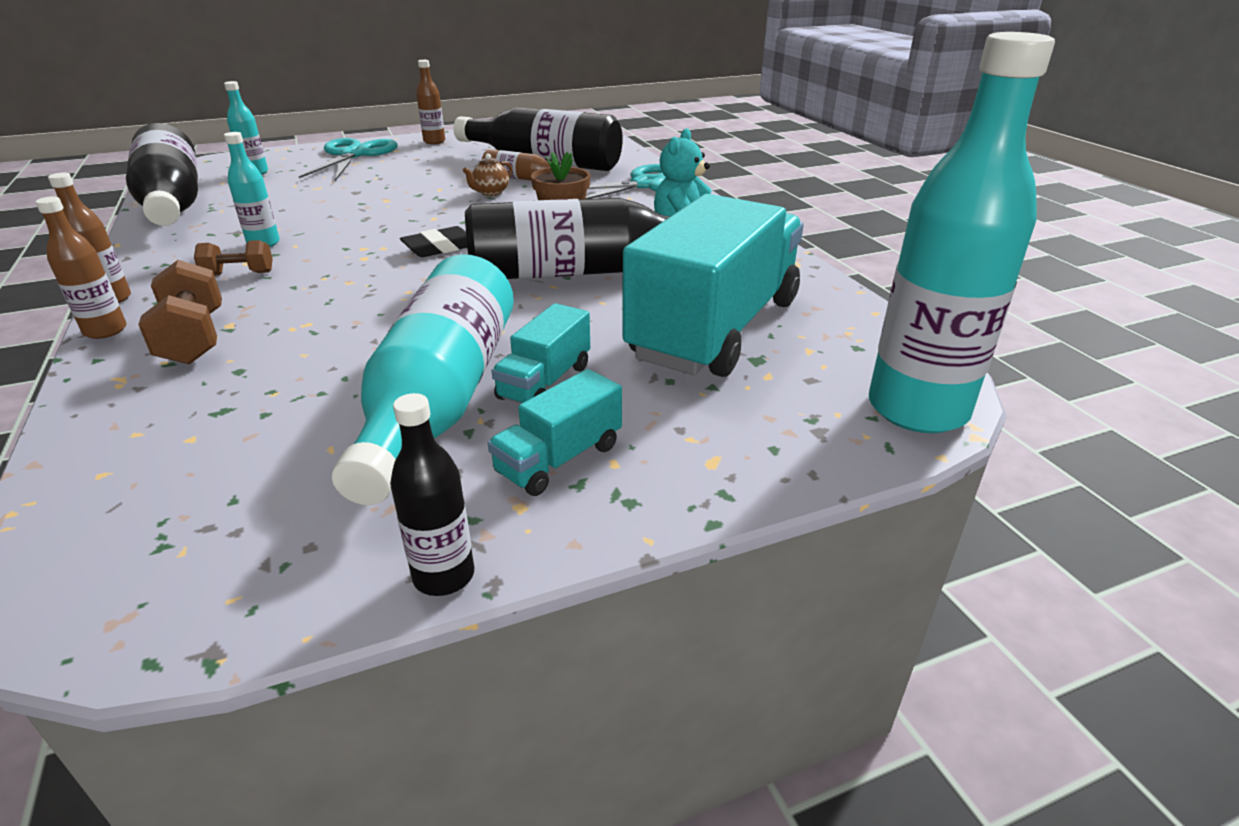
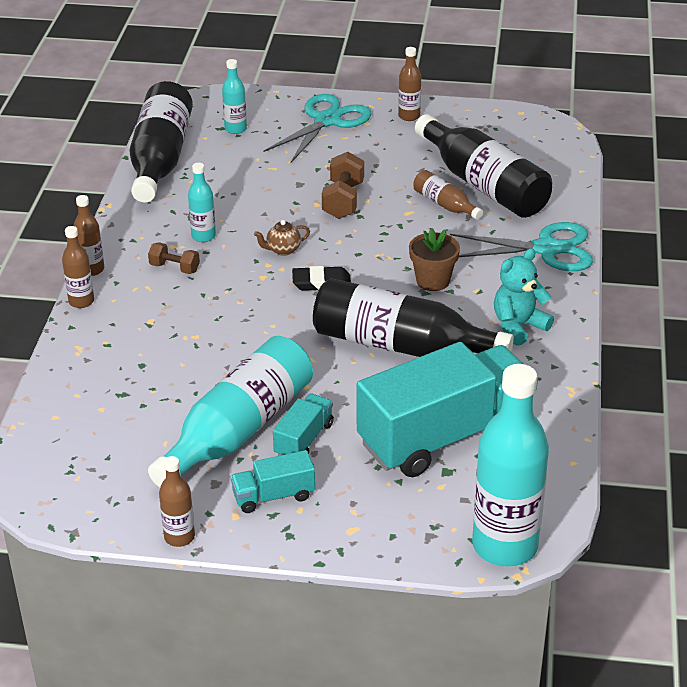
camera: 30 degrees right, 5 degrees up
brown dumbbell [138,260,222,364] -> brown dumbbell moved to [322,152,364,219]
black bottle [390,393,474,596] -> brown bottle [159,456,195,547]
brown teapot [463,153,512,196] -> brown teapot moved to [254,220,310,256]
turquoise truck [492,303,590,404] -> turquoise truck turned 150 degrees clockwise [273,393,334,456]

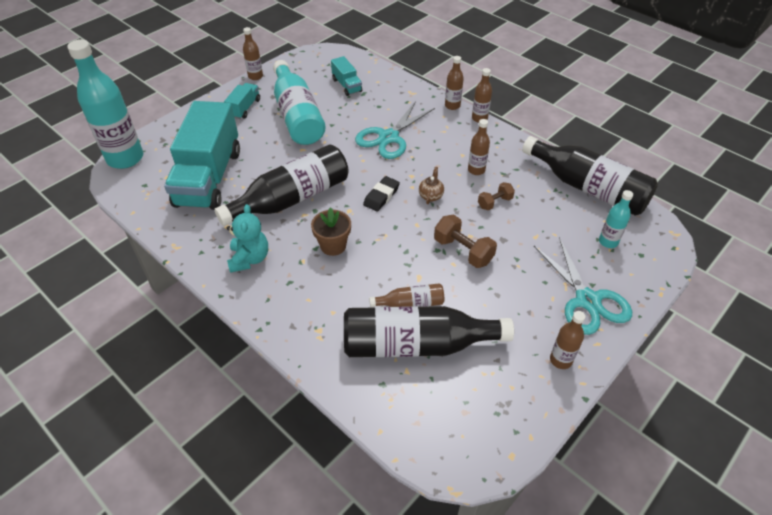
camera: 125 degrees right, 10 degrees up
brown dumbbell [148,242,200,274] -> brown dumbbell moved to [478,182,515,211]
turquoise bottle [188,163,216,242] -> brown bottle [468,119,490,175]
turquoise truck [273,393,334,456] -> turquoise truck moved to [331,56,362,96]
turquoise scissors [450,222,593,271] -> turquoise scissors moved to [355,101,435,159]

